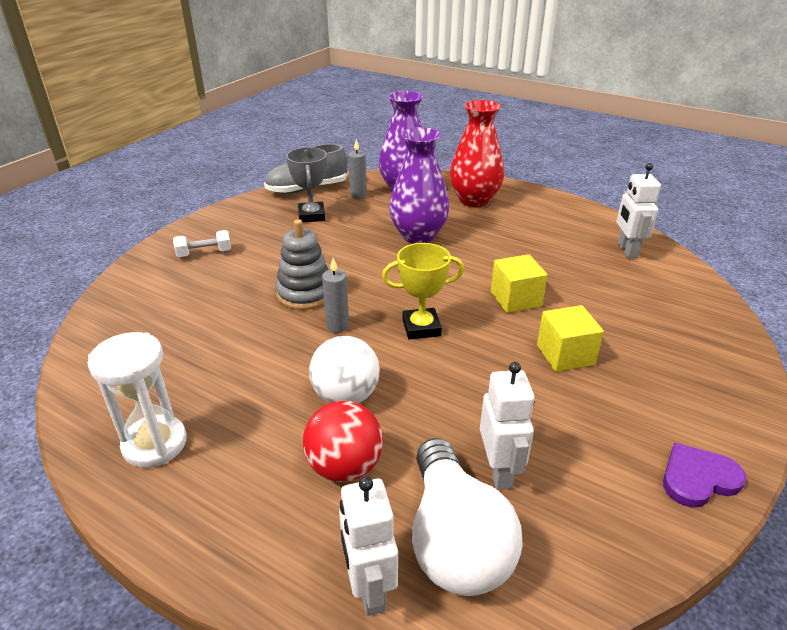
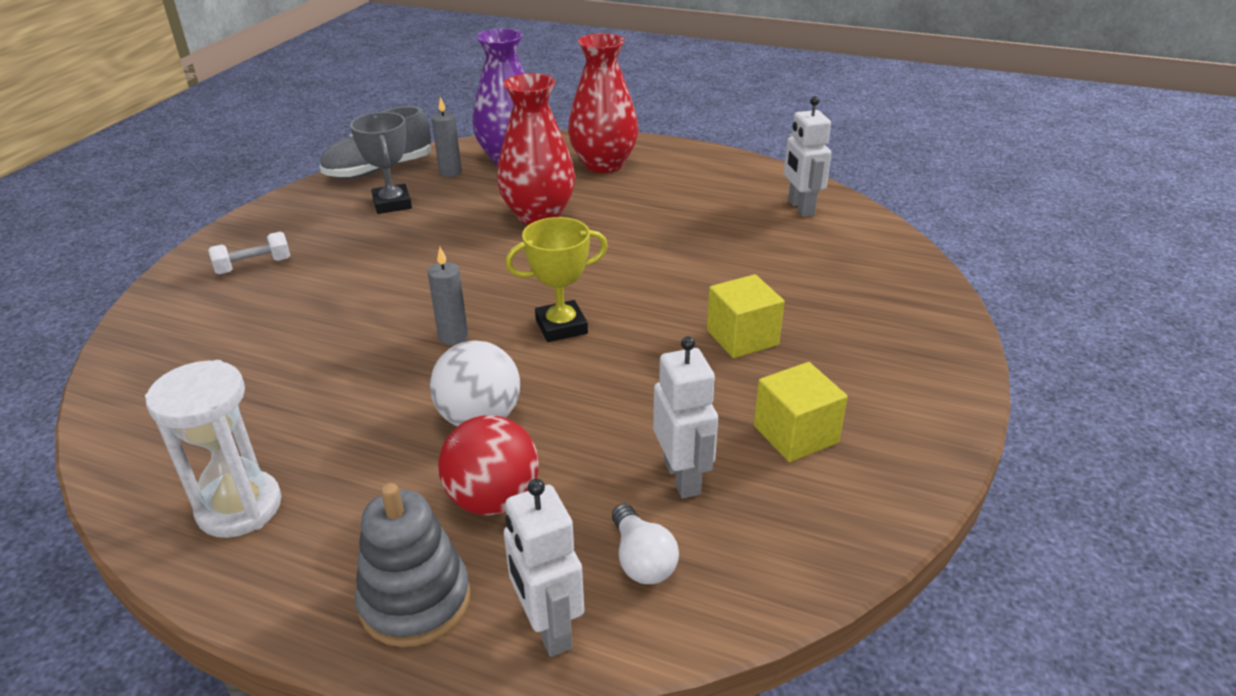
camera: 10 degrees left, 0 degrees up
grey stacking toy [276,219,329,310] -> grey stacking toy moved to [355,483,471,647]
purple vase [389,127,449,244] -> red vase [497,73,575,225]
white light bulb [412,438,523,596] -> white light bulb [612,504,679,584], size x0.48
yellow cube [491,254,547,313] -> yellow cube moved to [754,362,848,462]
purple heart [663,443,747,508] -> none

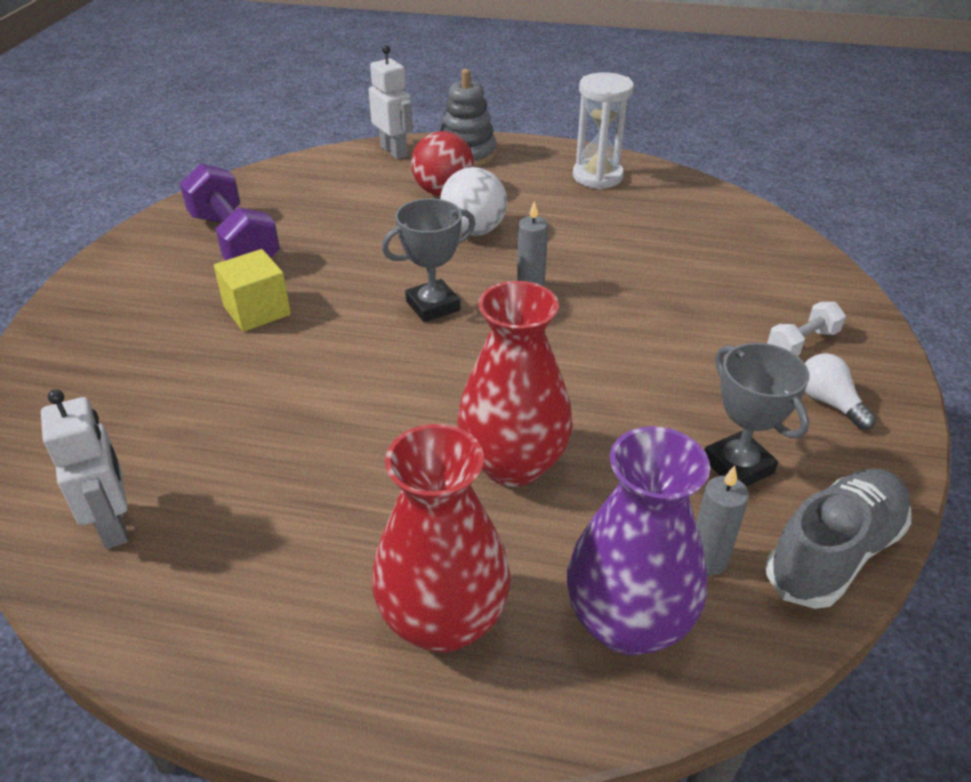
camera: 170 degrees right, 5 degrees up
yellow trophy [505,217,608,342] -> grey trophy [382,198,475,322]
white light bulb [612,504,679,584] -> white light bulb moved to [805,353,876,430]
white robot [653,336,718,498] -> none
yellow cube [754,362,848,462] -> purple dumbbell [180,163,280,260]

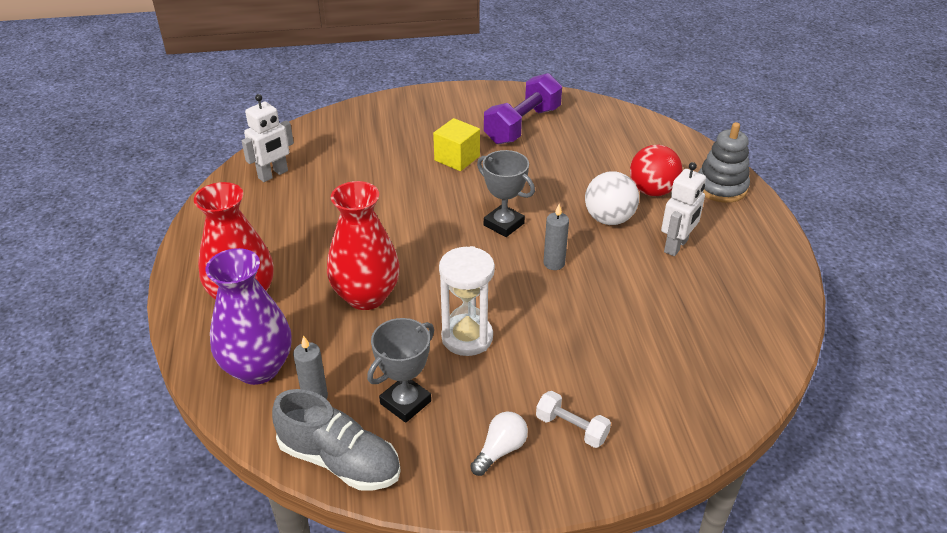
camera: 70 degrees right, 0 degrees up
white robot [369,45,413,159] -> white robot moved to [661,162,706,256]
white hourglass [573,72,634,189] -> white hourglass moved to [439,246,495,356]

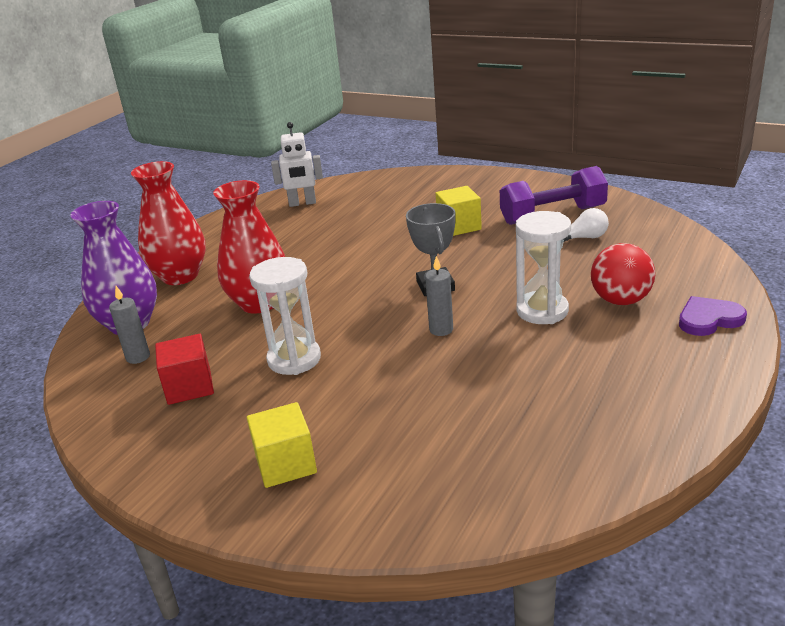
camera: 40 degrees right, 10 degrees down
grey shoe [272,389,401,490] -> none
grey trophy [367,318,434,423] -> red cube [155,334,214,405]
white light bulb [470,412,528,476] -> white light bulb moved to [563,208,609,242]
white dumbbell [536,391,611,448] -> yellow cube [247,402,317,488]
white ball [585,171,639,225] -> white hourglass [516,211,571,324]
white robot [661,162,706,256] -> none
grey stacking toy [698,122,750,203] -> purple heart [679,296,747,336]

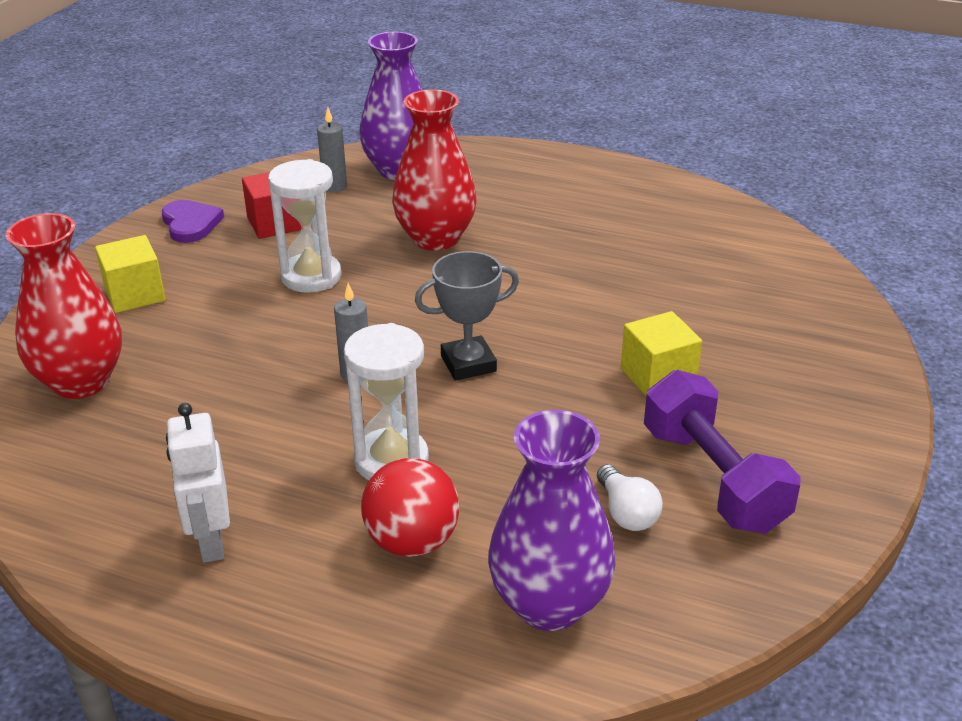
camera: 80 degrees right, 5 degrees up
red vase [131,161,206,285] -> red vase moved to [6,213,122,399]
white robot [271,122,323,207] -> white robot moved to [166,403,230,563]
purple heart [679,296,747,336] -> purple heart moved to [162,200,224,243]
none -> purple vase [488,410,616,631]

